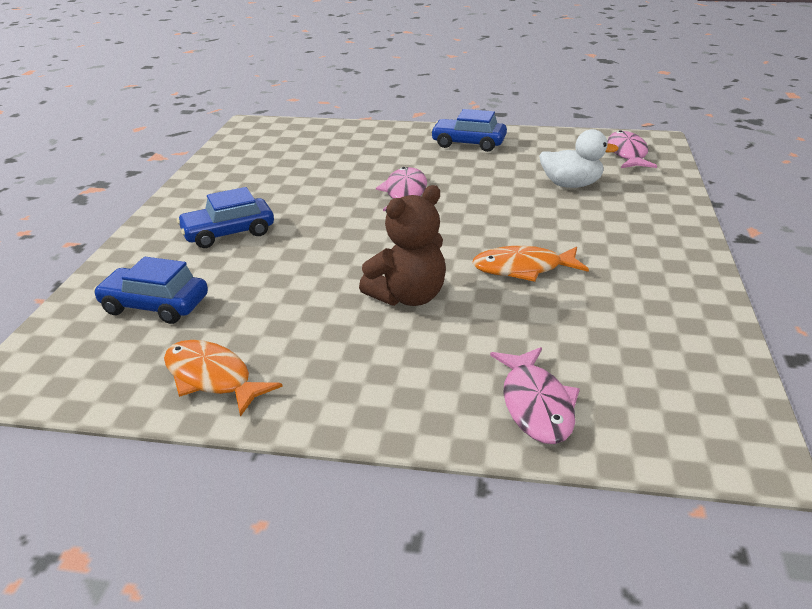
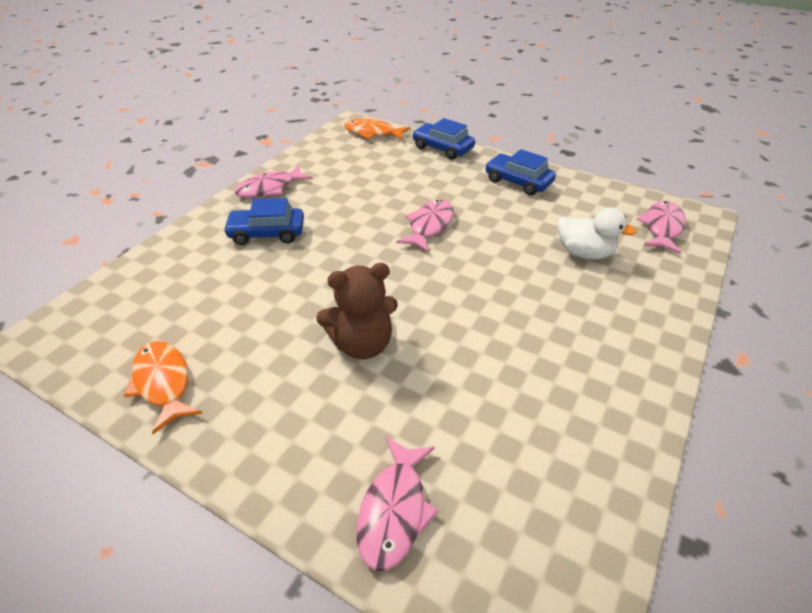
camera: 20 degrees right, 10 degrees up
blue car [93,257,208,324] -> blue car moved to [412,118,475,160]
orange fish [472,246,589,282] -> orange fish moved to [344,118,410,140]
none -> pink fish [234,165,312,198]

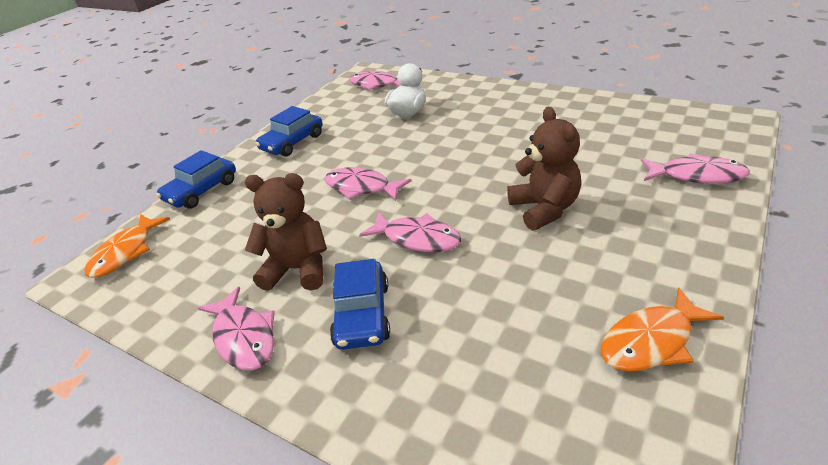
camera: 85 degrees left, 5 degrees down
none -> brown teddy bear [245,173,327,291]
none -> pink fish [359,212,461,252]

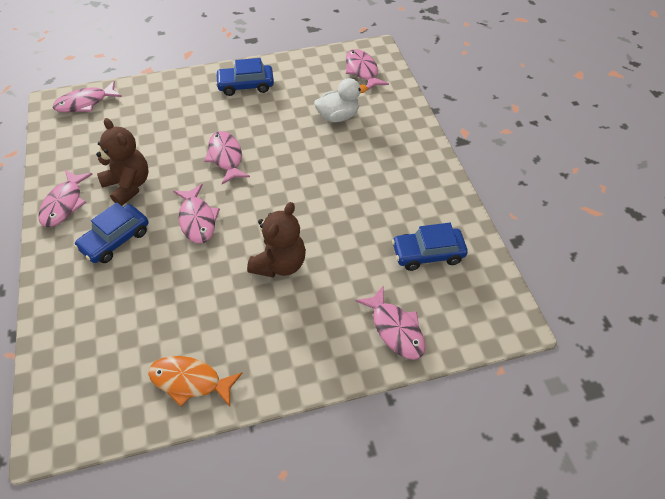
camera: 40 degrees right, 15 degrees up
orange fish [84,214,170,278] -> pink fish [53,81,122,113]
blue car [156,150,236,209] -> blue car moved to [392,223,468,271]

